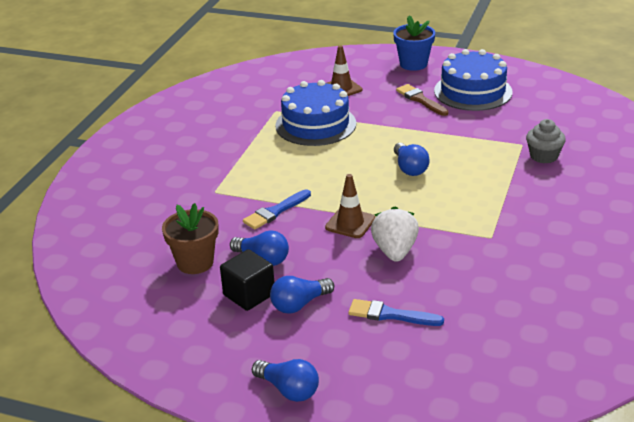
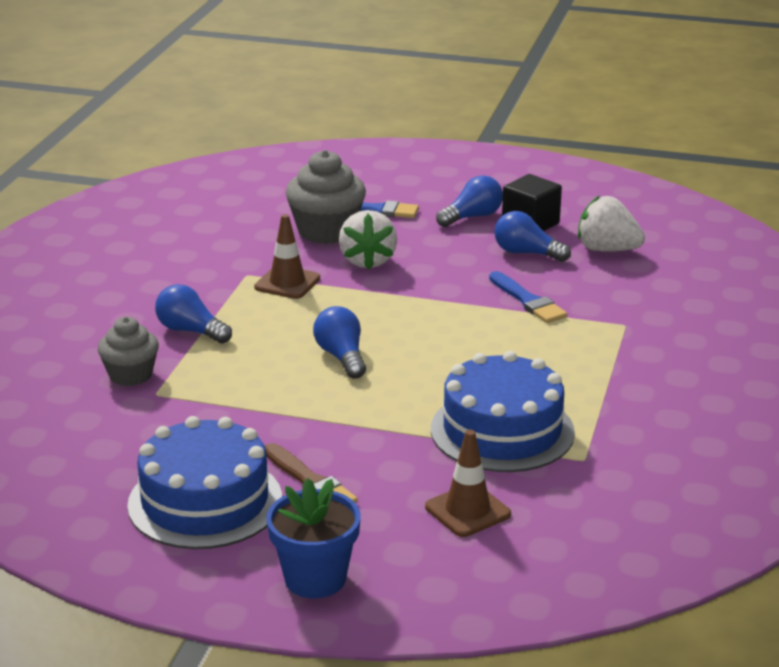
camera: 175 degrees right, 5 degrees down
brown flower pot [162,203,218,274] -> white strawberry [578,195,645,251]
blue brush [243,189,311,230] -> blue brush turned 105 degrees clockwise [489,271,567,323]
blue light bulb [252,359,319,402] -> blue light bulb moved to [155,284,232,344]
brown traffic cone [325,174,375,238] -> brown traffic cone moved to [254,214,320,299]
none -> grey cupcake [286,150,366,244]

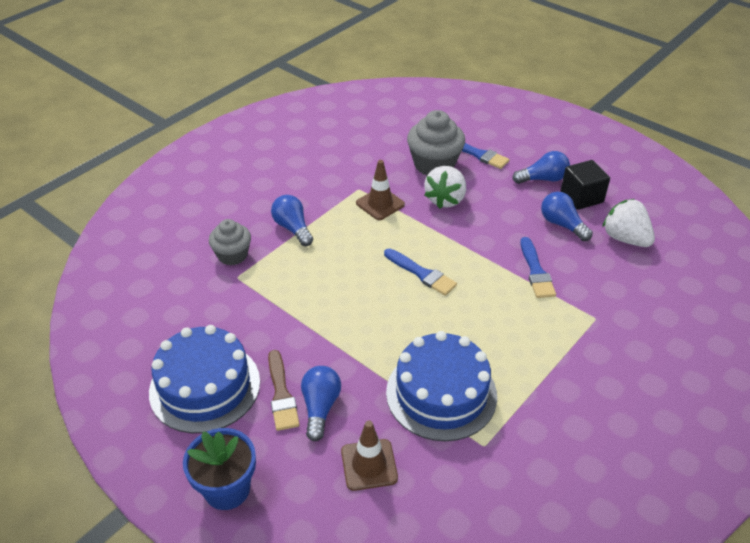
camera: 25 degrees right, 15 degrees up
blue light bulb [313,306,366,379] -> blue light bulb moved to [301,366,341,441]
none -> blue brush [384,249,457,296]

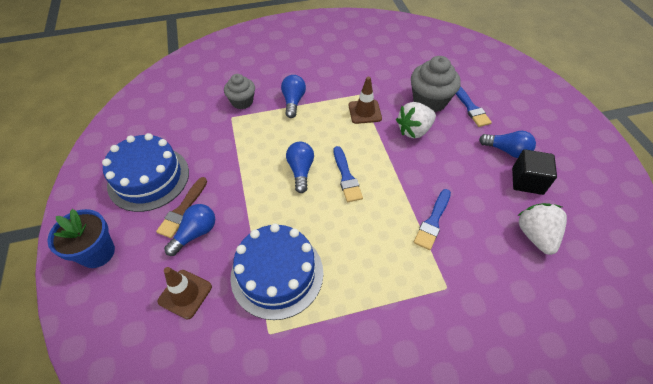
camera: 35 degrees right, 10 degrees up
blue light bulb [541,192,593,241] -> blue light bulb moved to [286,142,314,193]

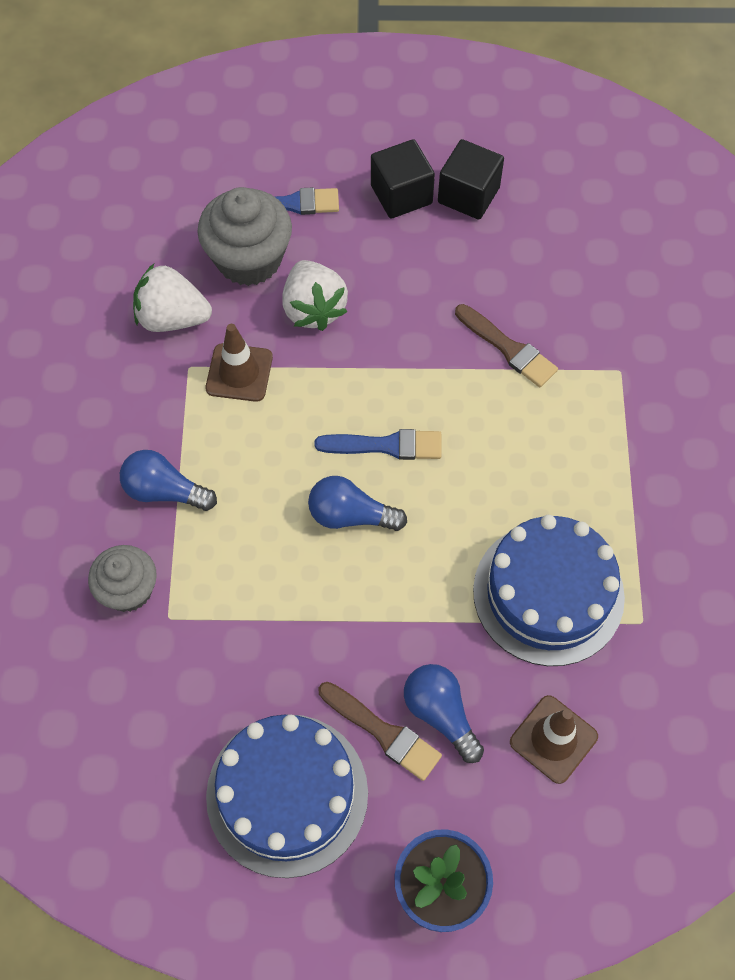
camera: 75 degrees left, 10 degrees up
blue brush [414,189,451,250] -> brown brush [455,304,558,387]
blue light bulb [479,131,536,158] -> black cube [371,139,435,219]
white strawberry [518,203,567,255] -> white strawberry moved to [133,264,212,332]

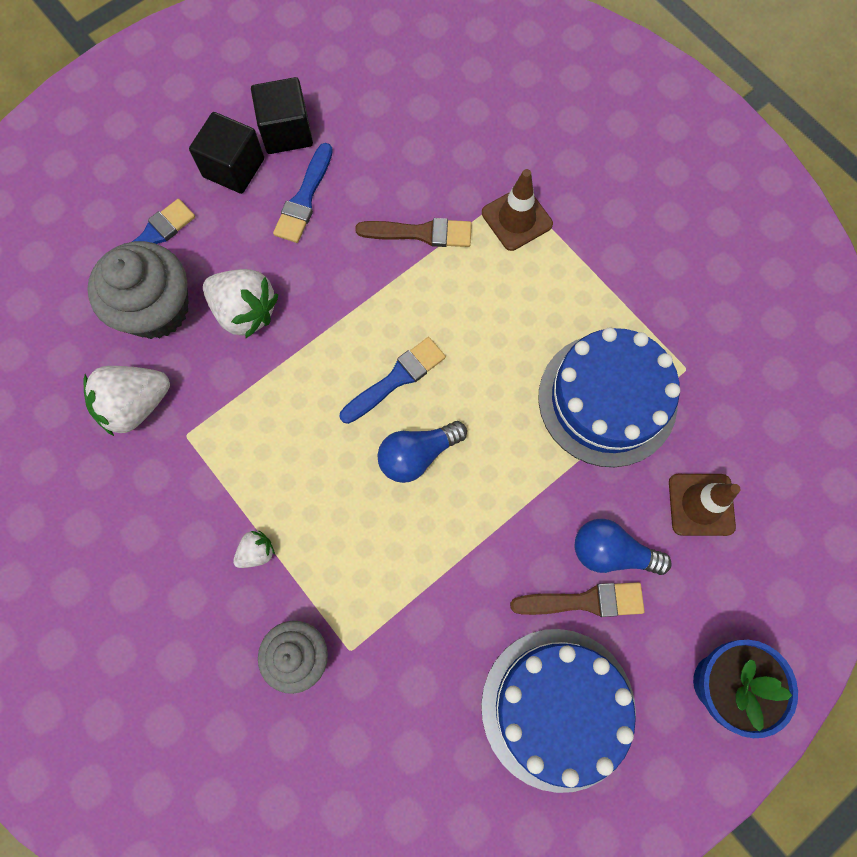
camera: 40 degrees left, 10 degrees up
blue light bulb [120,450,217,511] -> white strawberry [233,531,275,568]
brown traffic cone [206,324,273,402] -> brown traffic cone moved to [482,169,553,251]
none -> blue brush [273,143,333,243]

